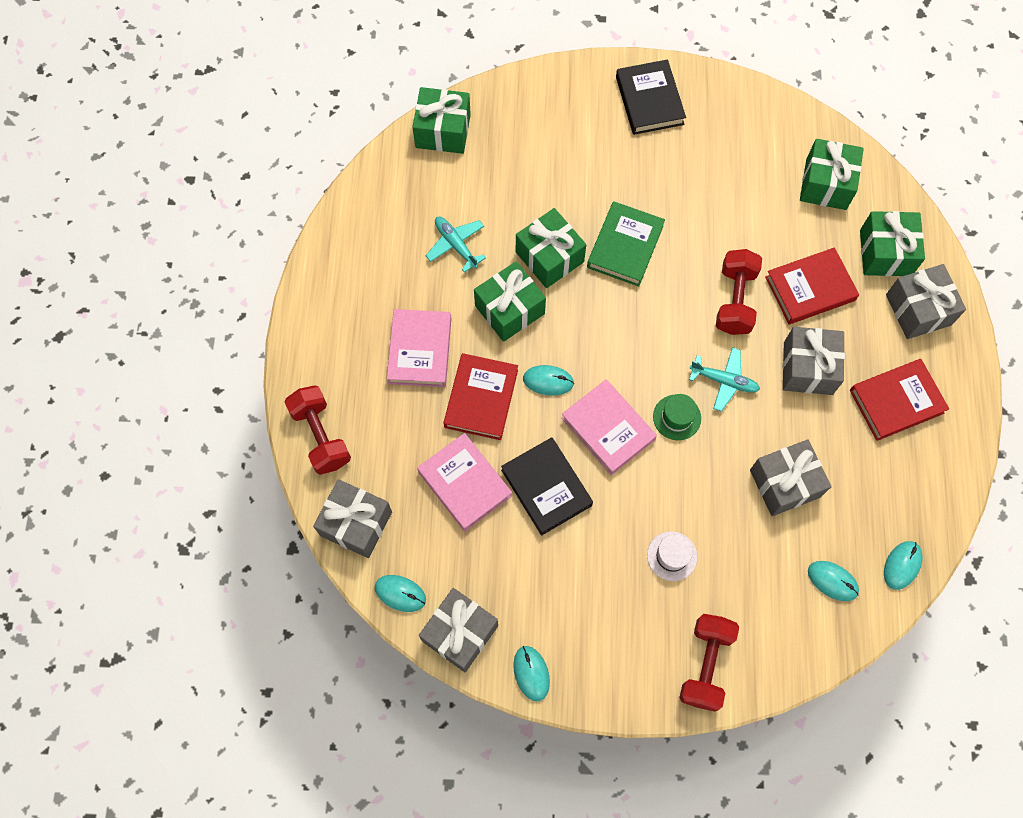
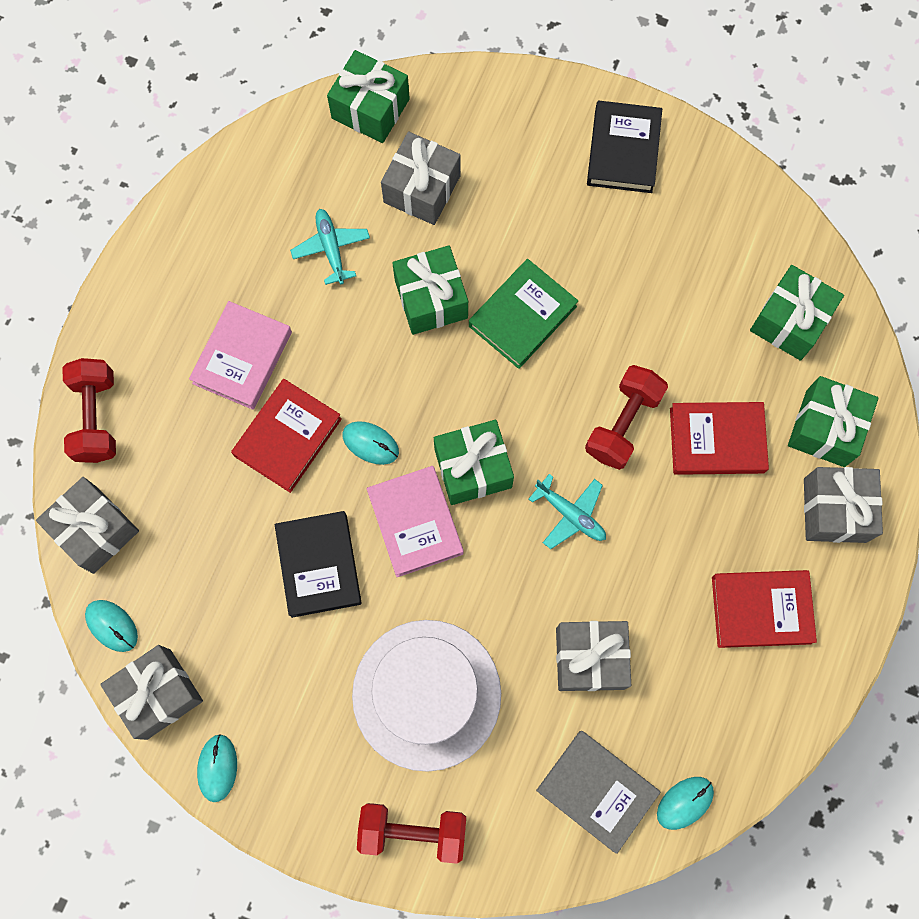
camera: 20 degrees right, 5 degrees up
pink book [417,433,512,531] -> none
green gift [474,261,546,342] -> green gift moved to [434,420,514,505]
white hat [647,531,697,581] -> white hat [352,620,501,772], size x2.48
green hat [653,394,701,440] -> none
red dumbbell [679,614,739,712] -> red dumbbell turned 60 degrees clockwise [357,803,466,864]
grey gift [783,327,845,395] -> grey gift moved to [381,131,461,225]
turquoise mouse [808,561,859,601] -> grey book [536,731,660,854]

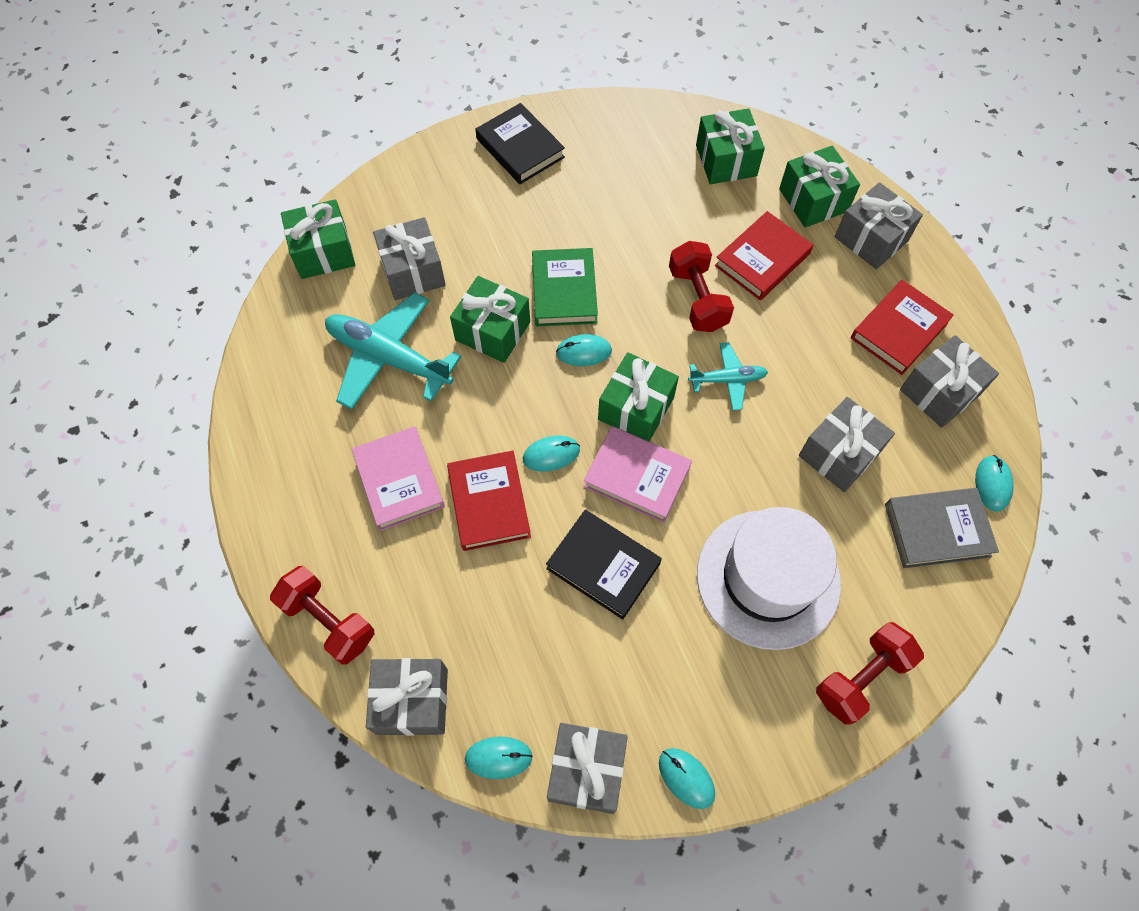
camera: 45 degrees left, 10 degrees down
turquoise plane [290,209,370,285] -> turquoise plane [325,292,462,410], size x1.87
none -> turquoise mouse [556,334,612,366]
none -> grey gift [900,335,999,428]

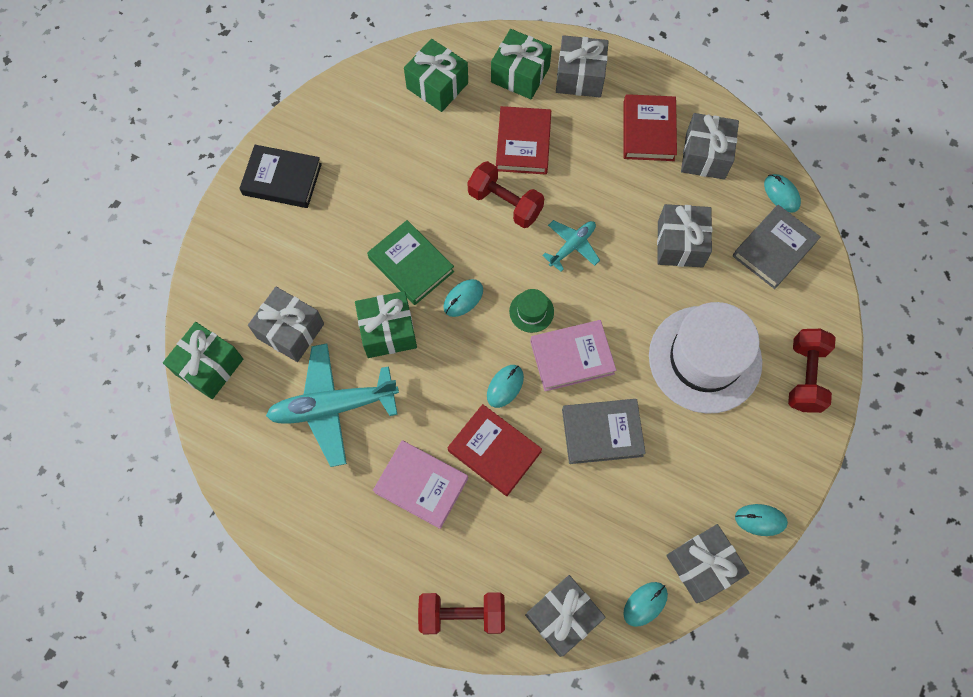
camera: 40 degrees left, 5 degrees up
black book [546,510,662,620] -> grey book [562,399,646,464]
green gift [598,352,679,441] -> green hat [509,289,554,333]

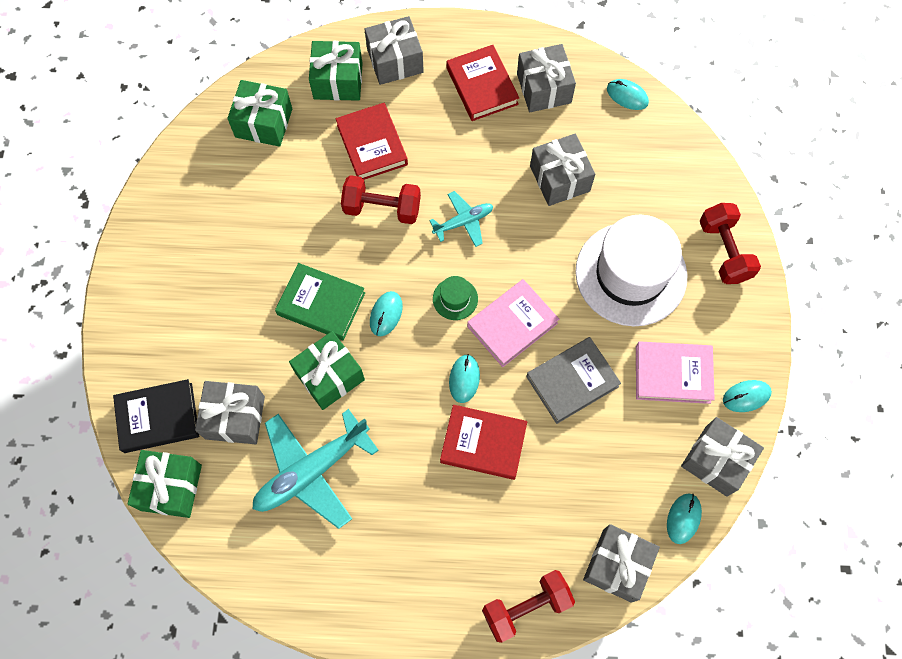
camera: 25 degrees left, 0 degrees up
black book [239,145,322,208] -> black book moved to [113,379,199,453]
pink book [373,440,468,529] -> pink book moved to [636,341,715,404]
turquoise plane [542,220,600,272] -> turquoise plane turned 45 degrees clockwise [429,191,493,247]
grey book [733,205,821,289] -> none

